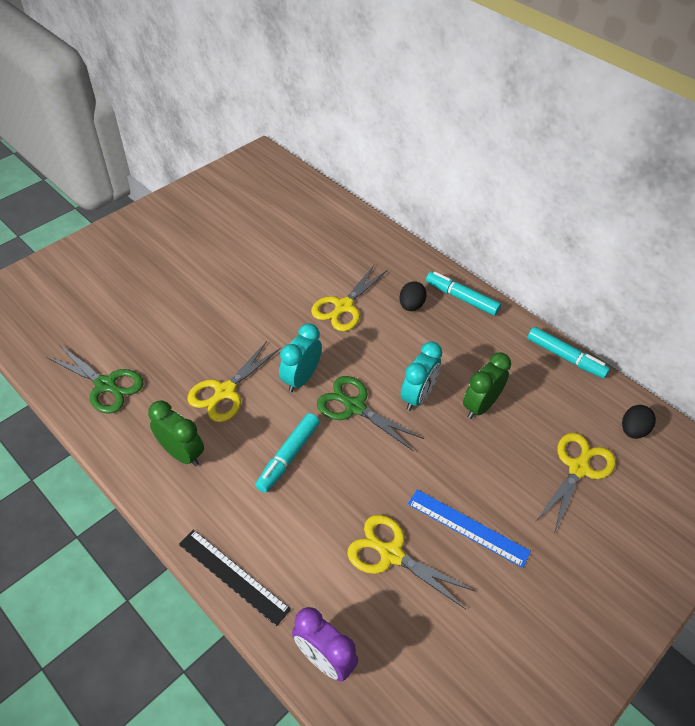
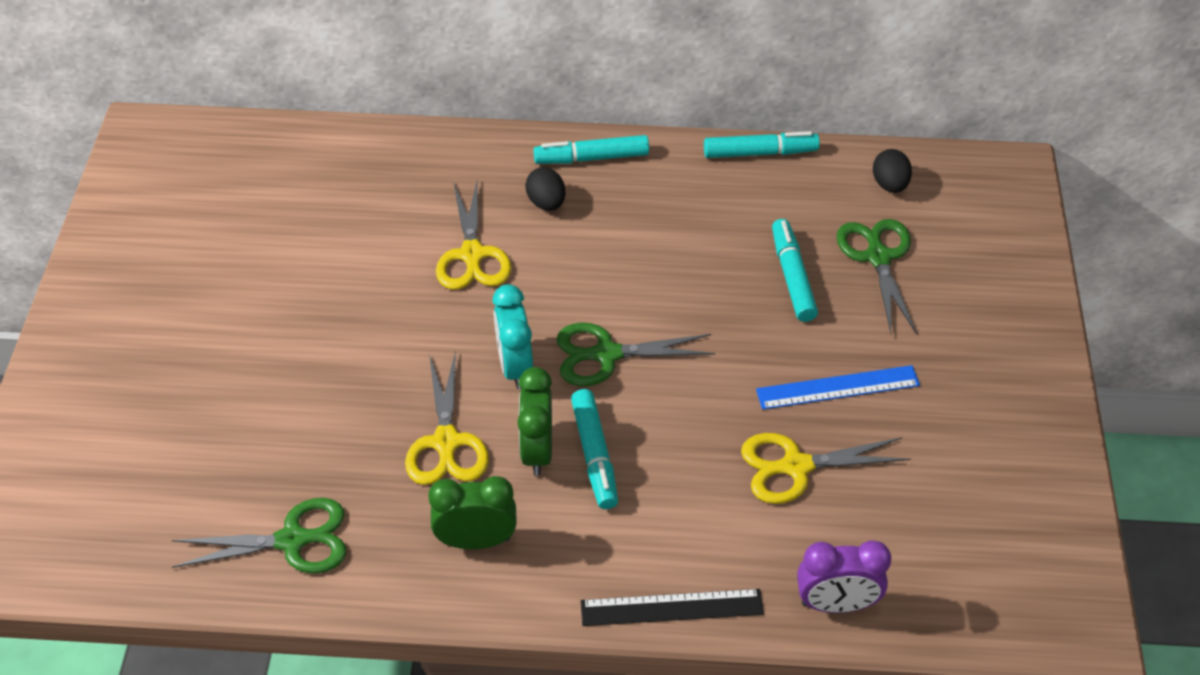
camera: 40 degrees left, 0 degrees up
turquoise clock [400,341,442,411] -> none
green clock [463,352,511,419] -> green clock moved to [517,367,552,476]
yellow scissors [536,433,616,534] -> green scissors [836,219,917,334]
none -> turquoise marker [772,219,818,322]

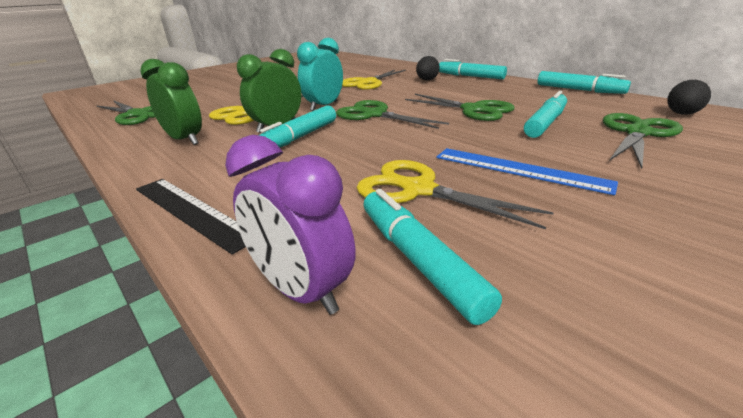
camera: 45 degrees right, 20 degrees down
none -> turquoise marker [363,189,502,325]
none -> green scissors [405,94,515,121]

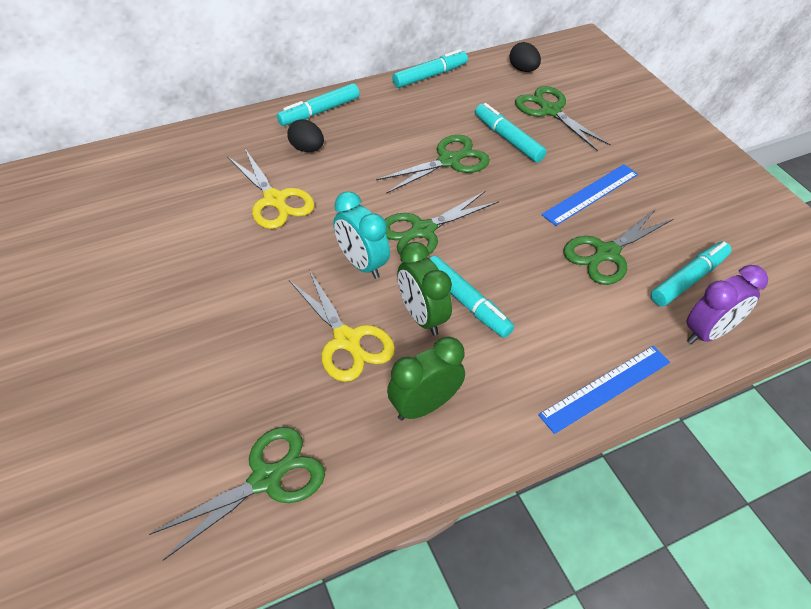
camera: 75 degrees left, 20 degrees up
black ruler [136,179,246,254] -> blue ruler [538,346,670,434]
yellow scissors [357,160,554,229] -> green scissors [564,209,673,285]
turquoise marker [363,189,502,325] -> turquoise marker turned 150 degrees clockwise [651,241,731,306]

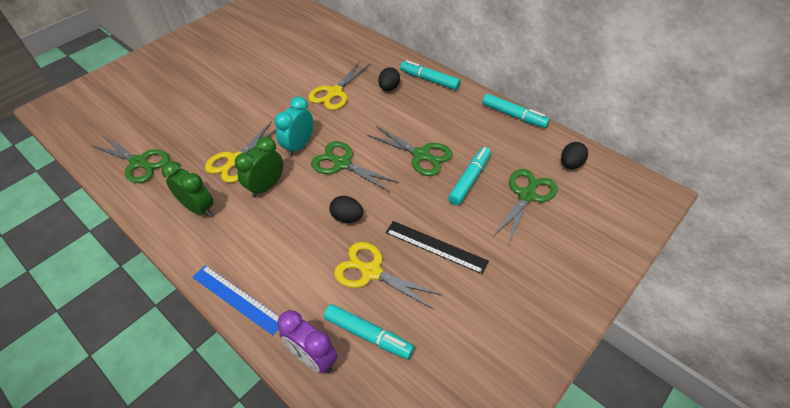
camera: 70 degrees right, 0 degrees up
turquoise marker [429,256,514,338] -> none
blue ruler [541,164,638,226] -> black ruler [386,221,489,274]
green scissors [564,209,673,285] -> yellow scissors [334,242,442,310]
none -> black egg [329,196,363,223]

